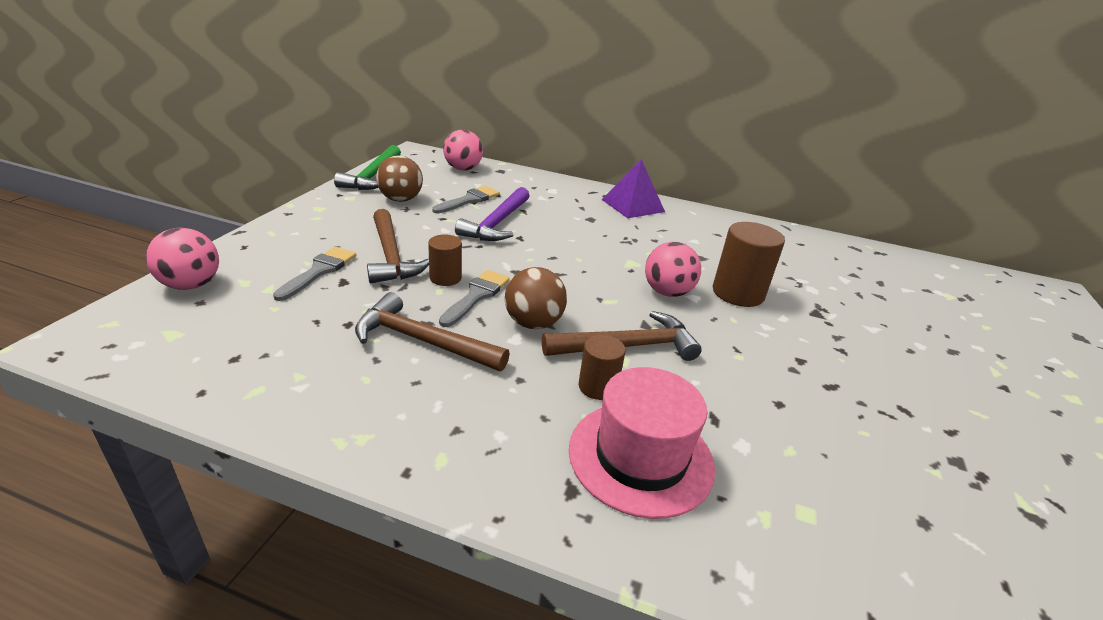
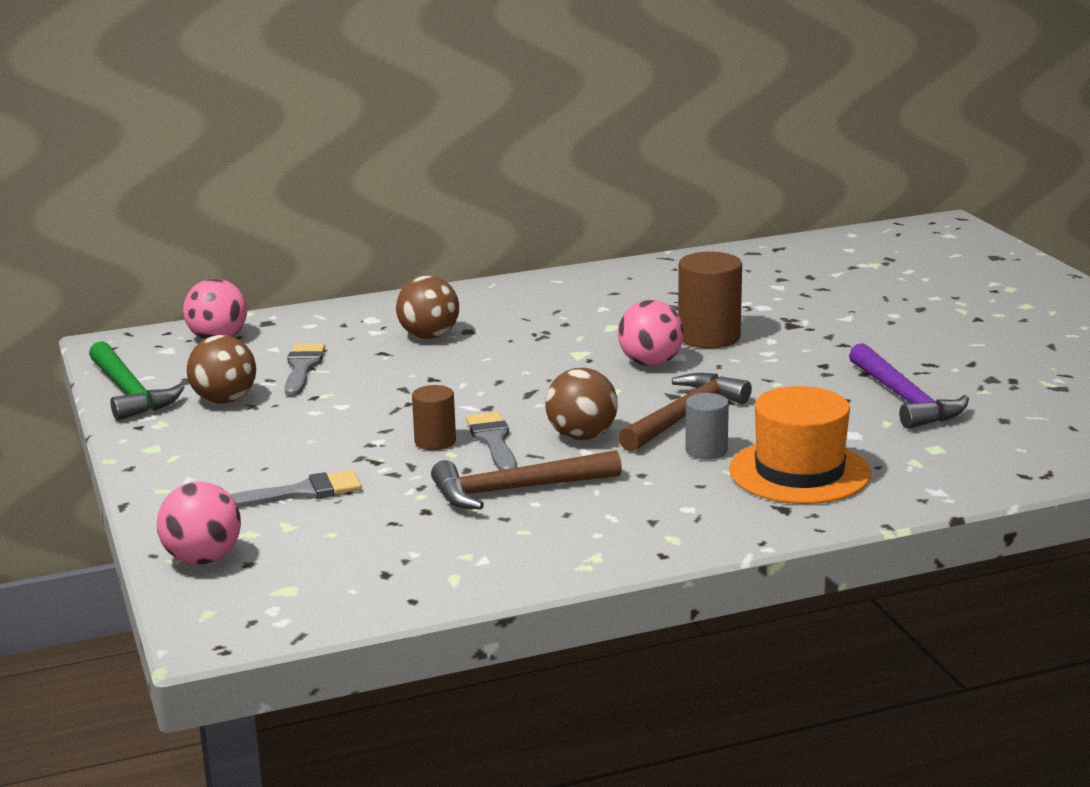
camera: 35 degrees left, 10 degrees down
grey brush [273,247,356,301] -> grey brush turned 90 degrees clockwise [230,470,362,508]
brown hammer [367,209,429,283] -> none
purple hammer [455,187,530,241] -> purple hammer moved to [849,343,969,429]
pink hat [569,367,715,519] -> orange hat [729,386,871,504]
brown cylinder [579,335,625,400] -> grey cylinder [685,393,729,459]
purple pyramid [602,159,665,218] -> none
none -> brown ball [396,276,459,339]

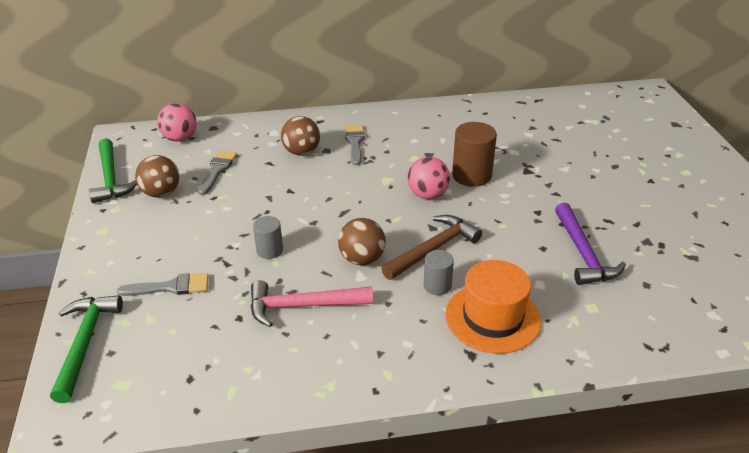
camera: 10 degrees right, 15 degrees up
pink ball [157,482,241,565] -> green hammer [50,295,123,403]
brown cylinder [412,385,456,450] -> grey cylinder [253,216,283,259]
brown hammer [431,450,622,510] -> pink hammer [250,280,373,327]
grey brush [466,412,517,470] -> grey brush moved to [345,125,364,165]

